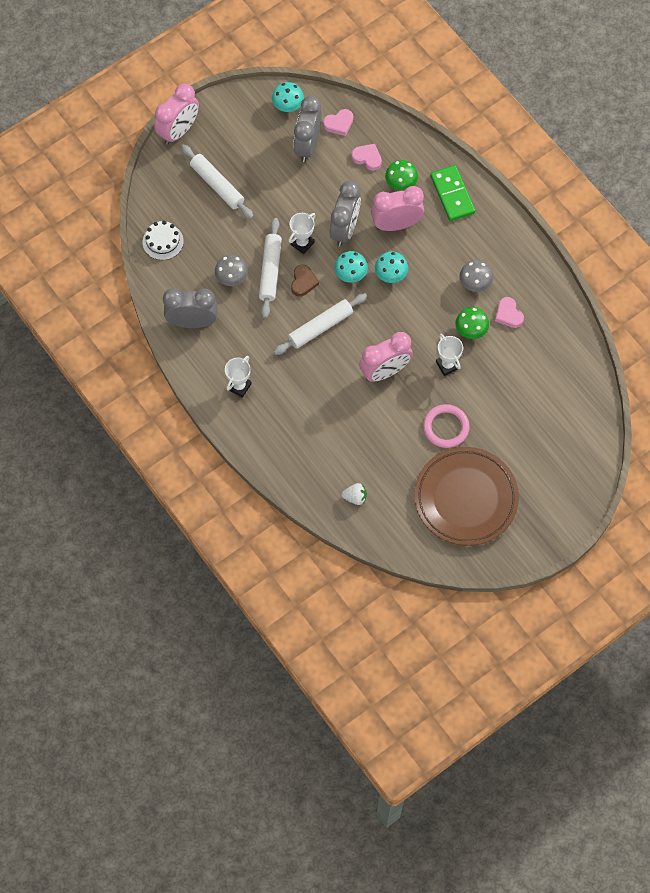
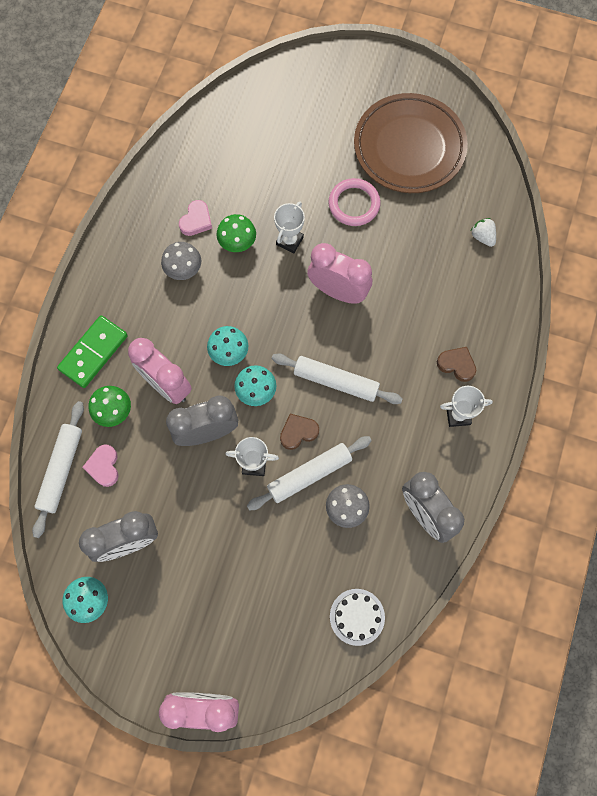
camera: 125 degrees left, 5 degrees up
white rolling pin [181,144,254,219] -> white rolling pin moved to [32,401,84,538]
pink heart [323,109,353,136] -> none
none -> brown heart [437,347,476,382]

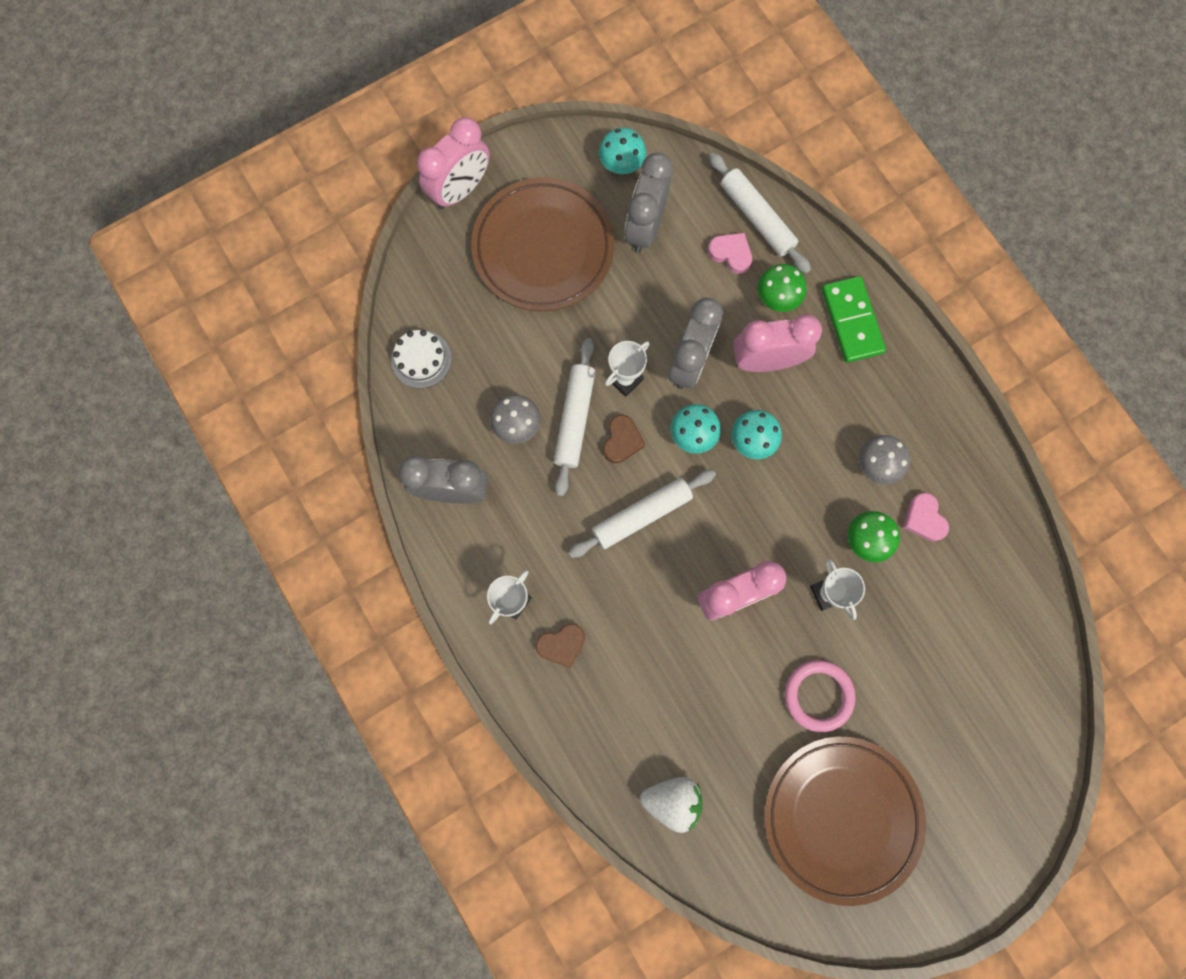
camera: 130 degrees right, 5 degrees up
white strawberry [471,218,496,247] -> white strawberry [640,777,703,833], size x1.57
none -> brown plate [471,177,614,311]

